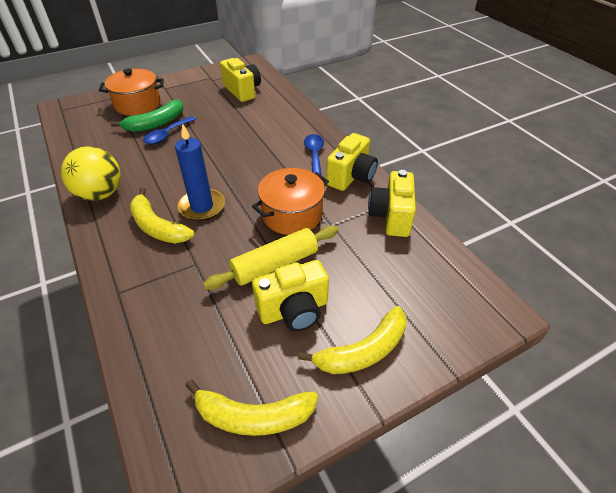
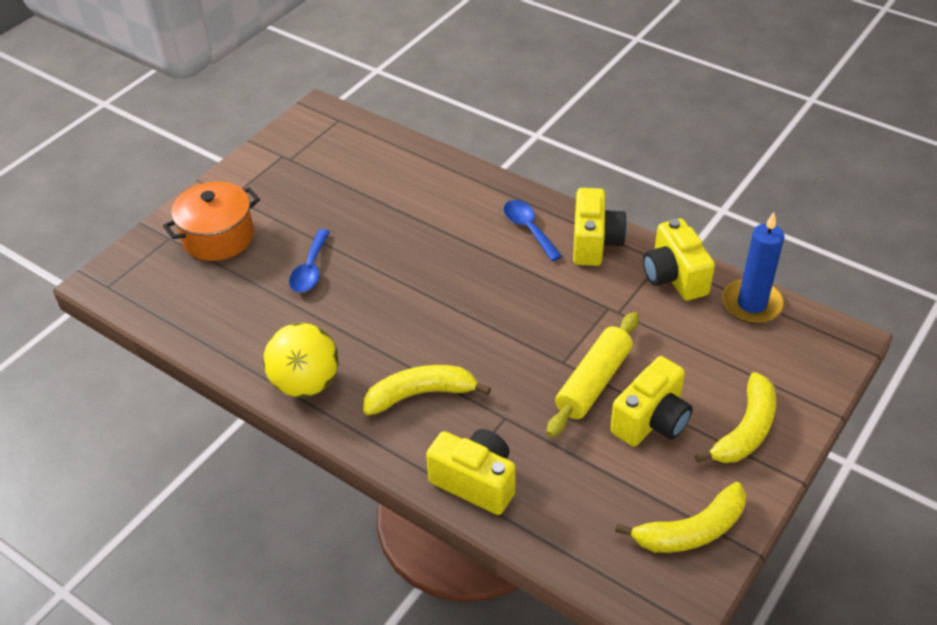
camera: 25 degrees left, 0 degrees up
green banana [111,100,183,132] -> none
yellow banana [130,188,195,243] -> yellow banana turned 150 degrees clockwise [363,365,491,415]
blue candle [175,124,225,221] -> blue candle moved to [722,212,785,324]
yellow camera [220,58,261,102] -> yellow camera moved to [426,429,516,515]
orange pot [252,168,329,235] -> none

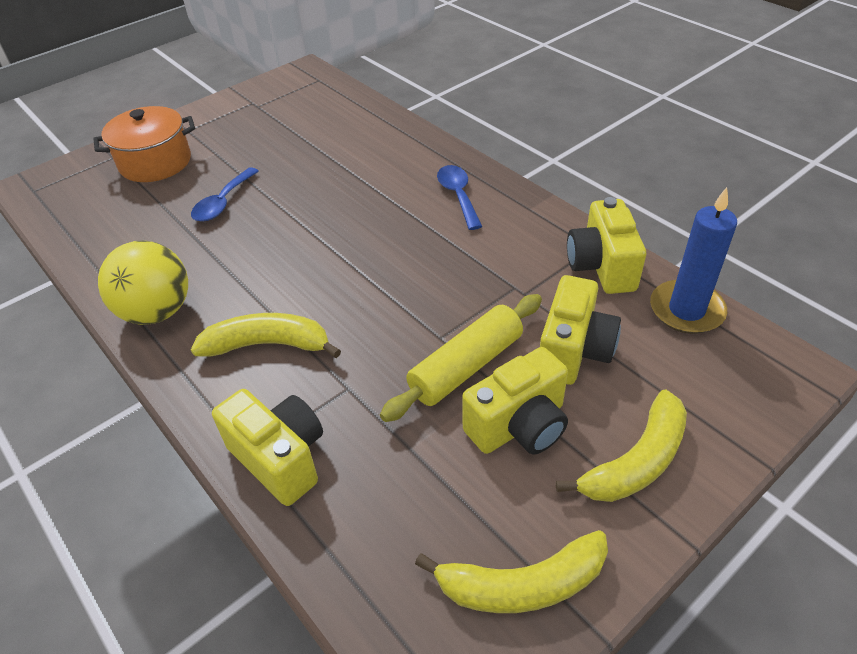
camera: 15 degrees right, 0 degrees up
yellow camera [573,188,627,266] -> yellow camera moved to [540,275,621,385]

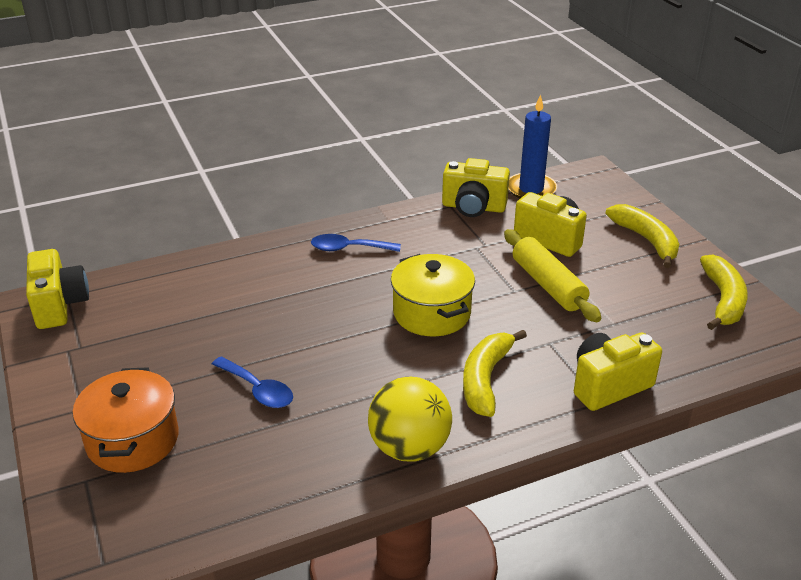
camera: 75 degrees left, 10 degrees down
yellow camera [462,347,568,455] -> yellow camera moved to [26,249,89,329]
none -> yellow pot [391,254,475,336]

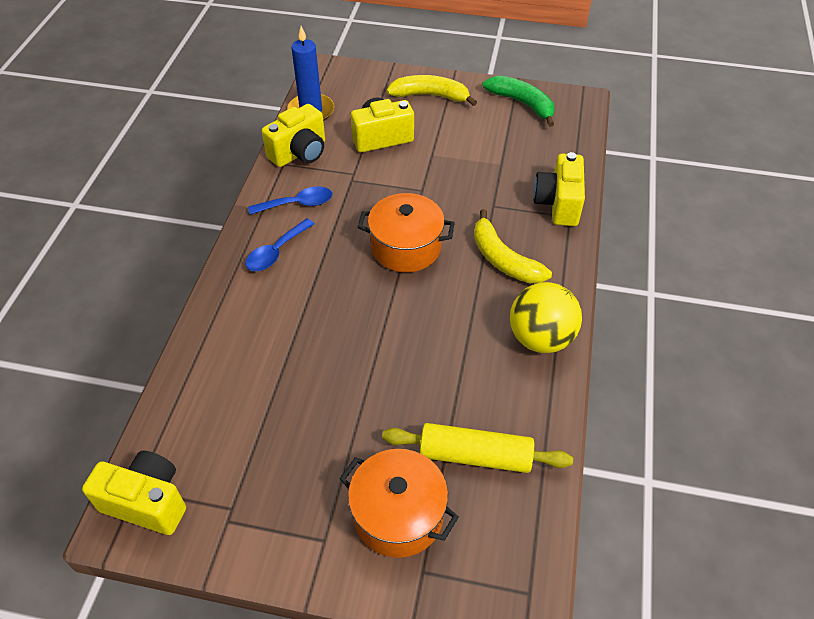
camera: 55 degrees left, 15 degrees up
blue spoon [212,356,293,408] -> blue spoon moved to [248,186,332,215]
yellow pot [391,254,475,336] -> orange pot [358,193,455,273]
yellow rolling pin [504,229,601,322] -> yellow rolling pin moved to [382,423,573,473]
yellow banana [700,255,748,330] -> green banana [482,76,555,127]

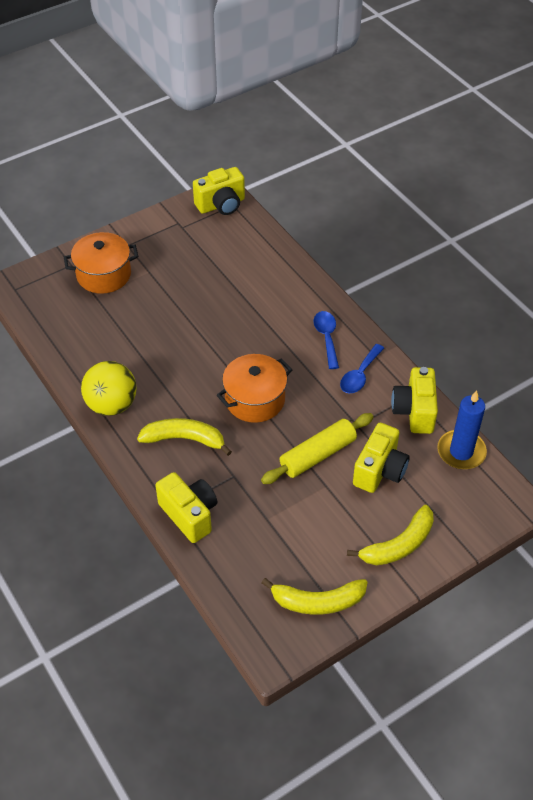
camera: 135 degrees right, 0 degrees up
yellow rolling pin [382,423,573,473] -> yellow rolling pin moved to [261,413,373,484]
green banana [482,76,555,127] -> yellow banana [262,578,367,615]

